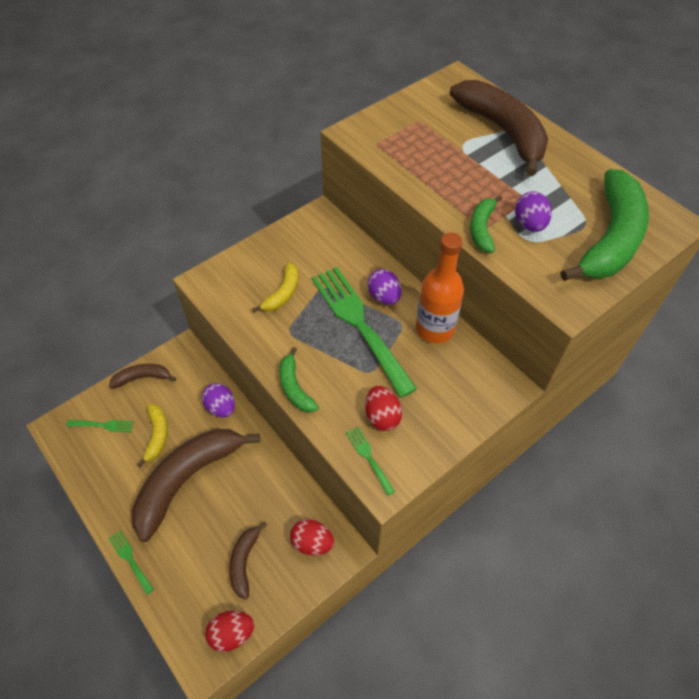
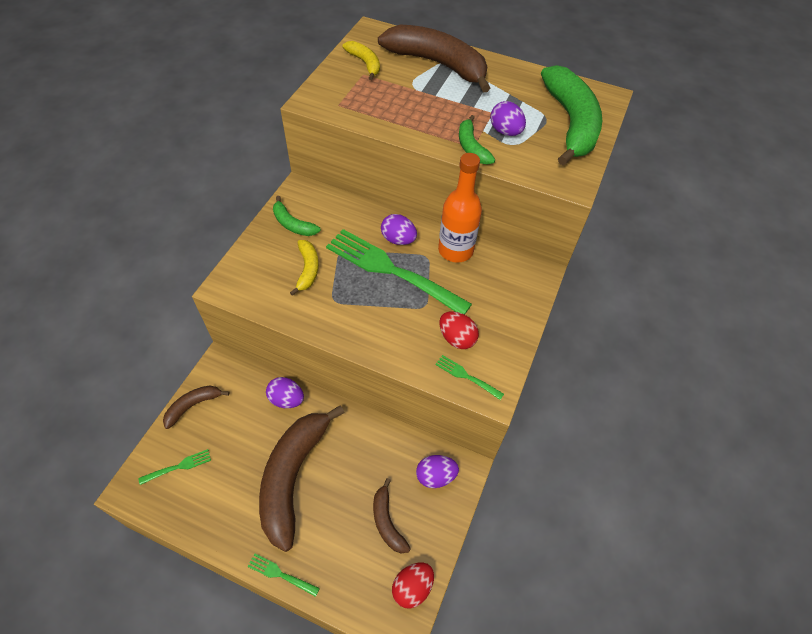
camera: 30 degrees left, 0 degrees up
yellow banana [137,404,168,467] -> yellow banana moved to [343,41,380,80]
green banana [279,347,319,412] -> green banana moved to [273,196,321,236]
red egg [290,519,334,556] -> purple egg [416,455,459,488]

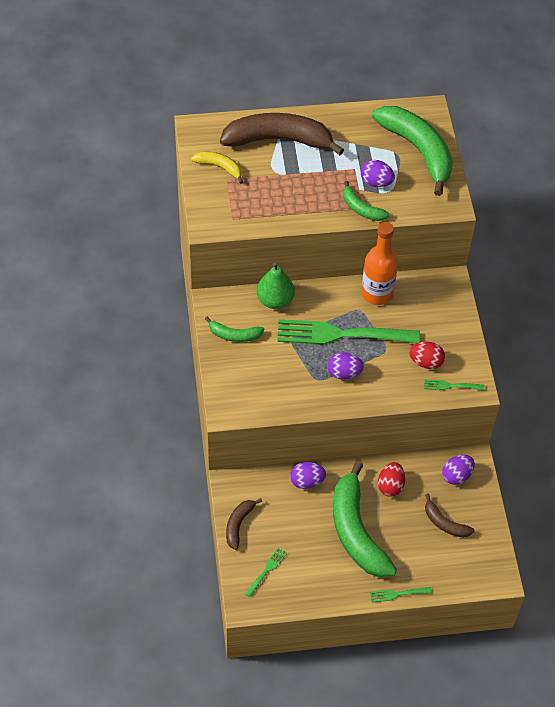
camera: 30 degrees left, 0 degrees up
brown banana [259,405,344,552] -> green banana [333,461,397,578]
yellow banana [290,240,319,296] -> none
purple egg [381,214,417,245] -> purple egg moved to [327,353,364,379]
red egg [392,563,434,608] -> red egg moved to [378,462,405,497]
none -> green pear [257,263,295,309]

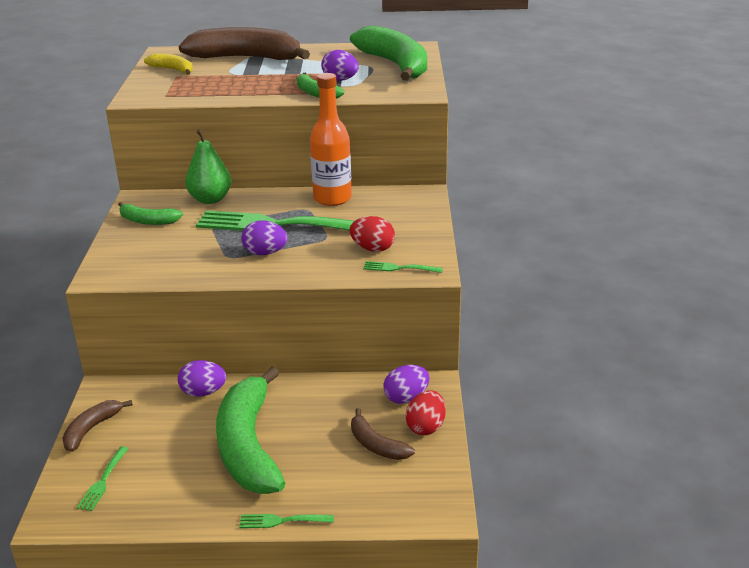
camera: 10 degrees right, 25 degrees down
green fork [245,548,287,597] -> green fork turned 150 degrees clockwise [77,446,129,511]
red egg [378,462,405,497] -> red egg moved to [406,390,446,435]

